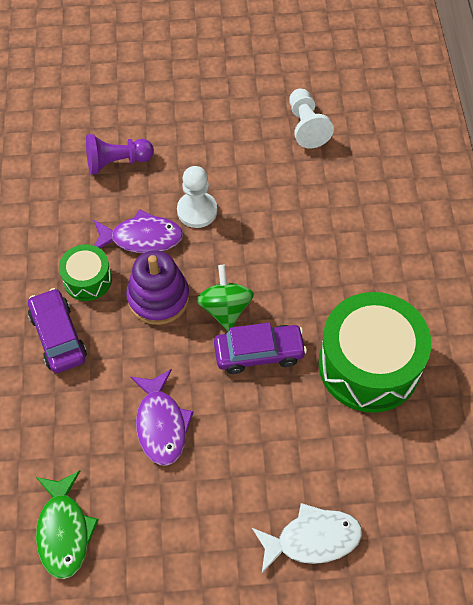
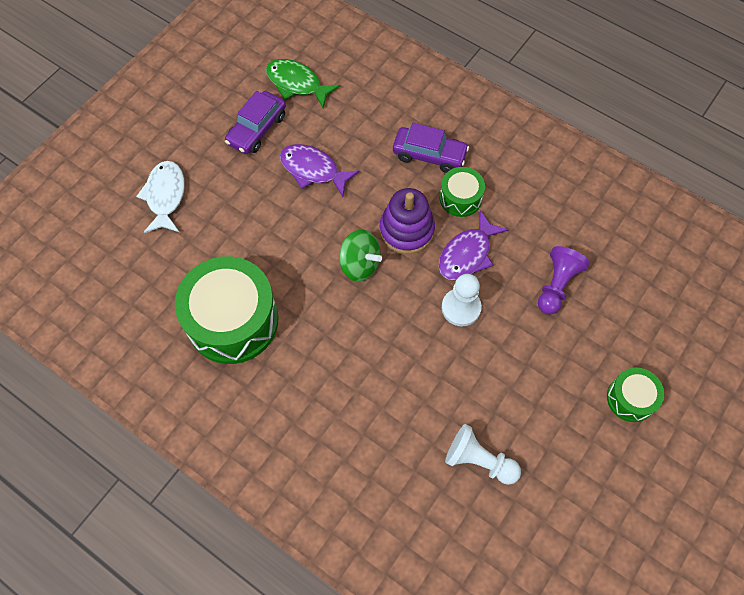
camera: 130 degrees right, 5 degrees up
purple car [214,323,307,374] -> purple car moved to [225,91,286,154]
white fish [252,503,362,573] -> white fish turned 150 degrees clockwise [136,161,185,233]
none -> green drum [607,367,664,422]

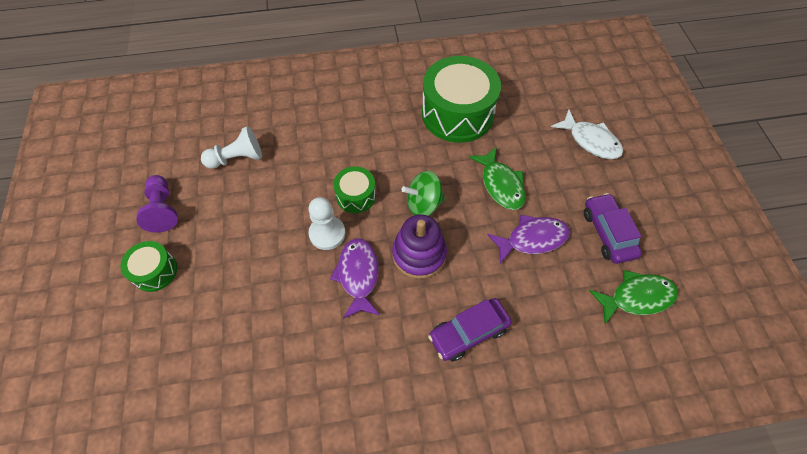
camera: 135 degrees right, 5 degrees down
green drum [439,167,485,217] -> green drum moved to [333,166,376,213]
purple pawn [538,246,590,315] -> purple pawn moved to [137,175,178,232]
none -> green fish [469,147,526,210]

